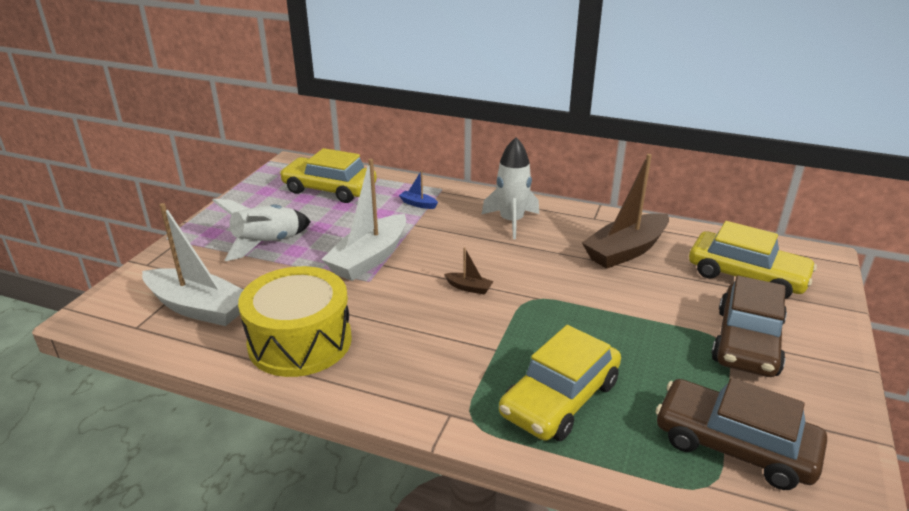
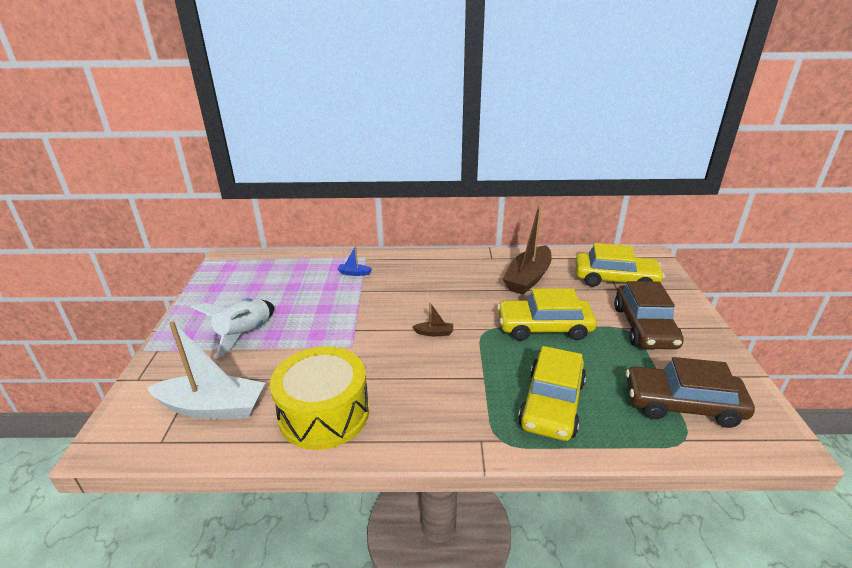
camera: 20 degrees left, 0 degrees up
yellow car [280,148,377,203] -> yellow car moved to [497,288,597,341]
white boat [321,159,406,281] -> none
white rocket [482,137,539,239] -> none

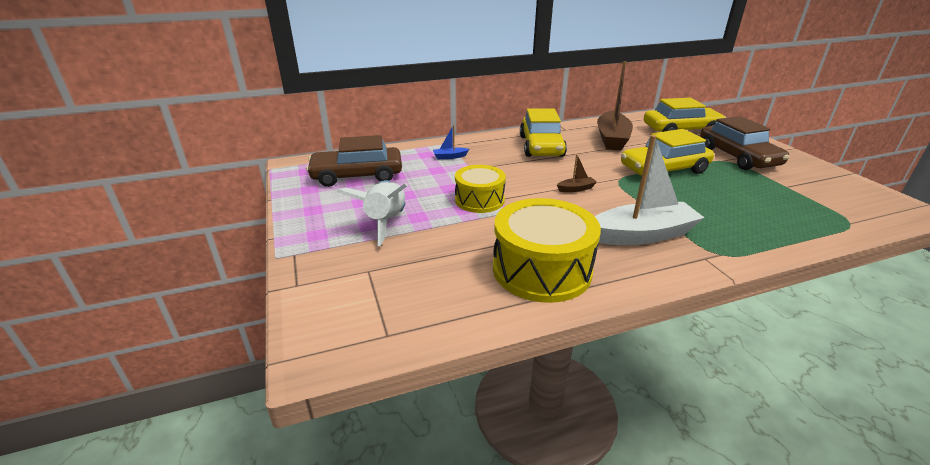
camera: 20 degrees left, 0 degrees up
white boat [147,321,265,419] -> white boat moved to [595,135,705,245]
yellow car [518,346,586,441] -> yellow car moved to [520,108,567,157]
brown car [625,357,755,428] -> brown car moved to [306,135,402,187]
none -> yellow drum [455,165,506,213]

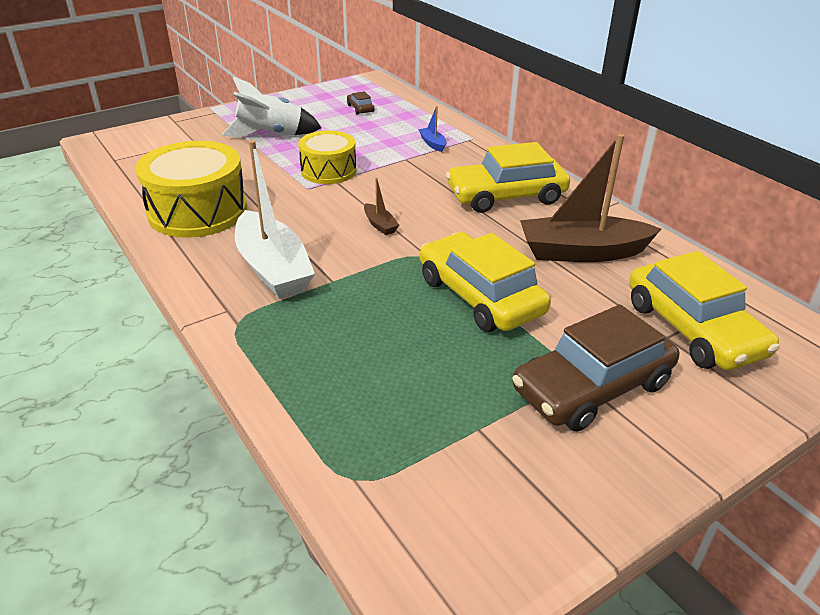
camera: 75 degrees right, 5 degrees up
brown car [306,135,402,187] -> brown car [347,91,374,115], size x0.41

